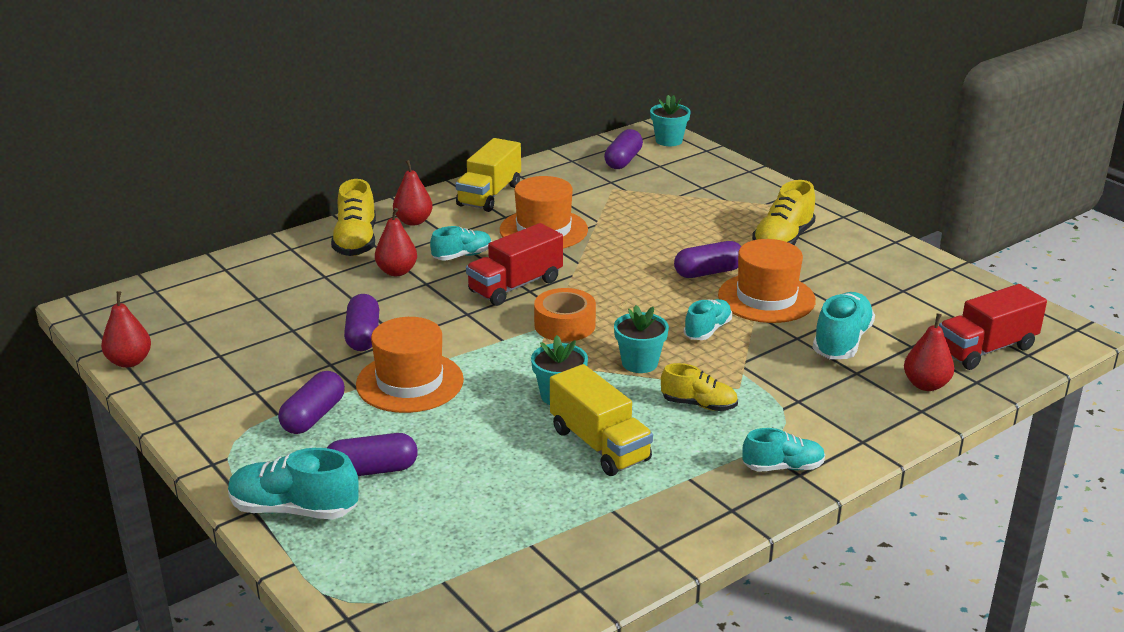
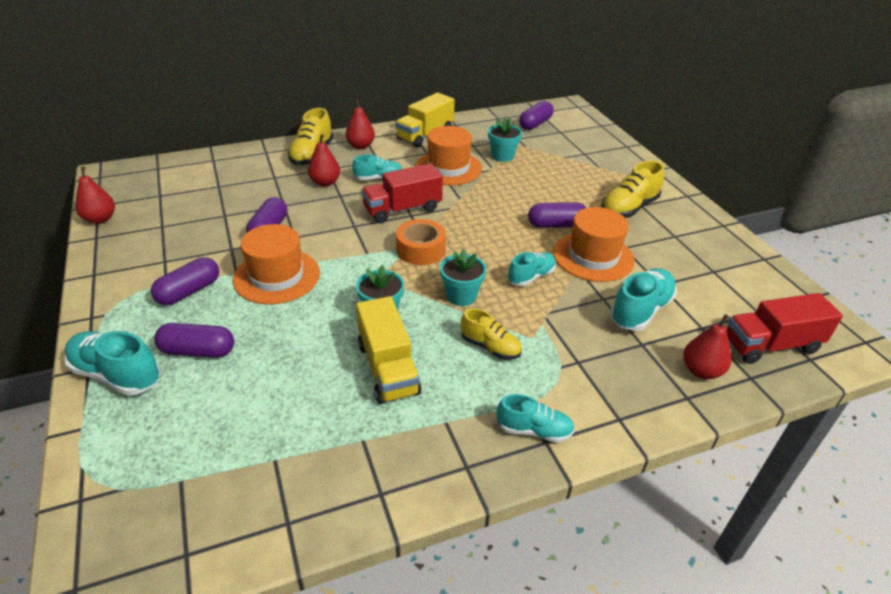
camera: 15 degrees right, 10 degrees up
turquoise flower pot [650,95,691,146] -> turquoise flower pot moved to [488,117,522,162]

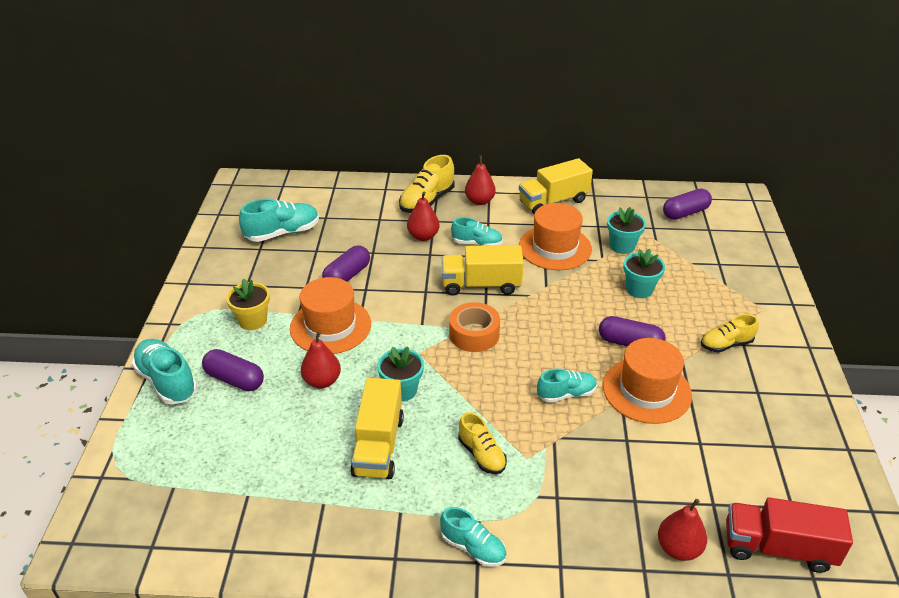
camera: 25 degrees right, 0 degrees up
red pear [75,166,115,224] -> red pear moved to [301,331,341,388]
purple capsule [151,257,219,305] -> yellow flower pot [226,278,270,330]
red truck [361,163,443,224] -> yellow truck [442,245,524,295]
turquoise flower pot [440,249,486,306] -> turquoise flower pot moved to [623,249,665,298]
yellow shoe [601,160,664,218] -> yellow shoe [701,314,759,352], size x0.65
turquoise shoe [610,268,677,331] -> turquoise shoe moved to [239,198,319,242]

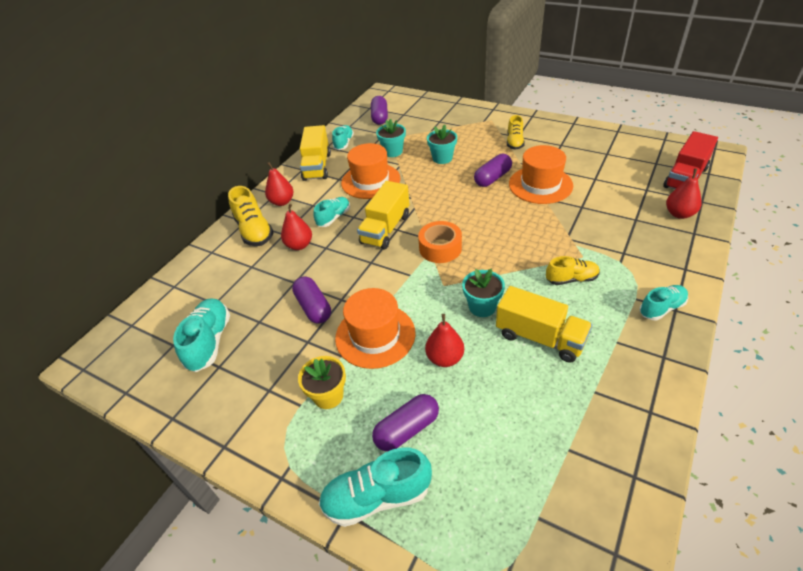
camera: 60 degrees left, 5 degrees up
turquoise shoe [537,368,597,403] -> turquoise shoe moved to [332,125,354,150]

